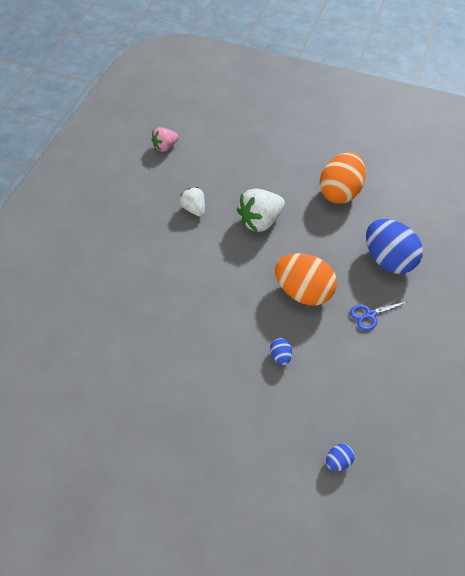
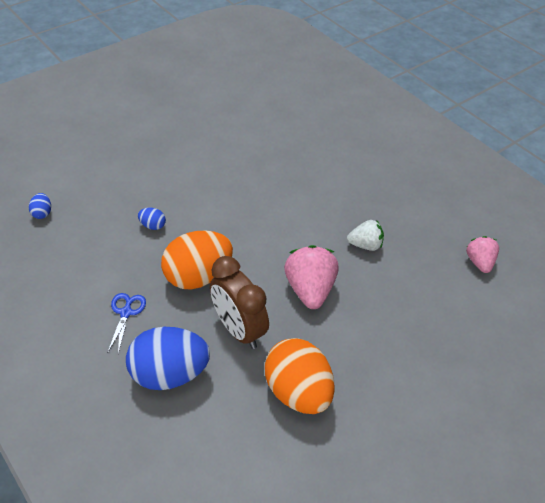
camera: 120 degrees right, 10 degrees down
white strawberry [237,189,285,232] -> pink strawberry [284,245,339,309]
none -> brown clock [210,256,269,349]

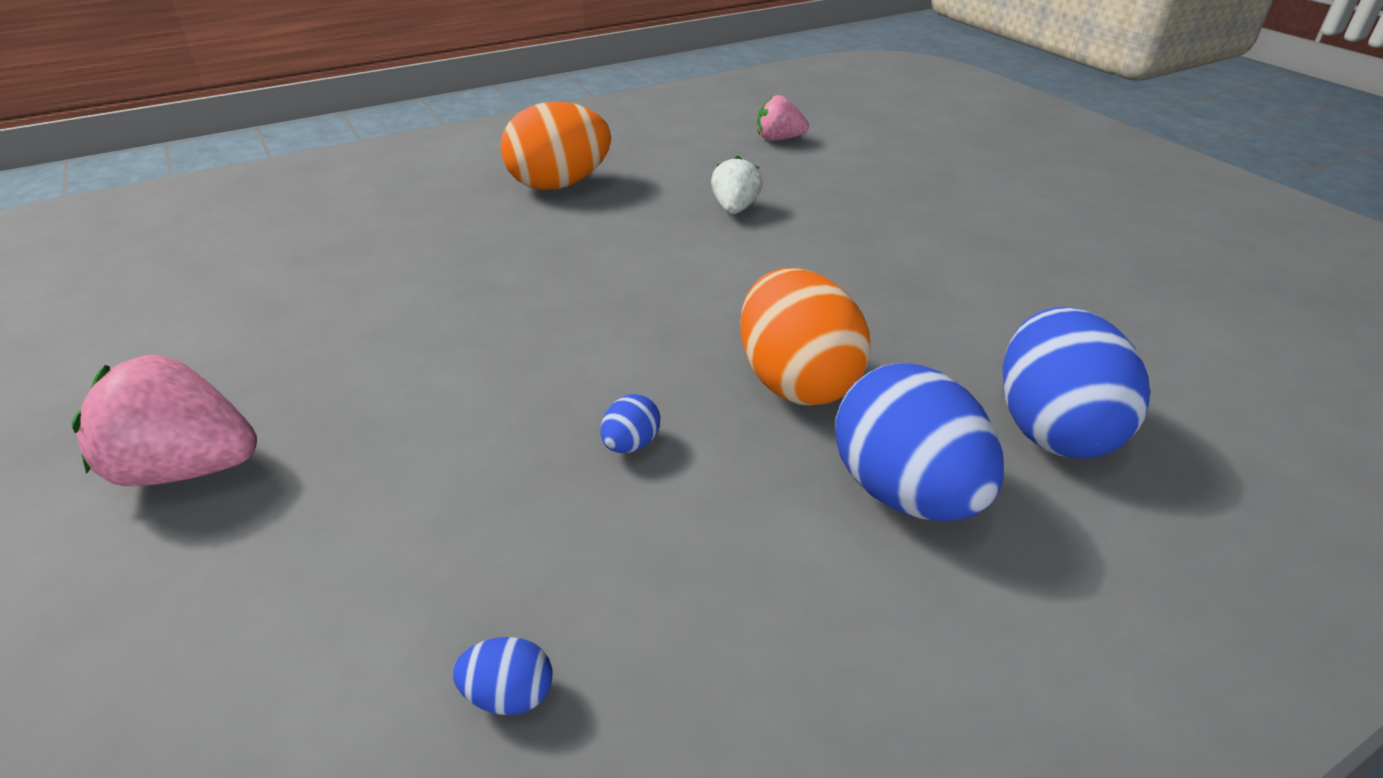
camera: 80 degrees left, 10 degrees down
blue scissors [108,293,146,354] -> blue egg [835,364,1004,521]
brown clock [210,256,269,349] -> none
orange egg [265,338,335,414] -> orange egg moved to [501,102,611,190]
pink strawberry [284,245,339,309] -> pink strawberry moved to [72,355,257,486]

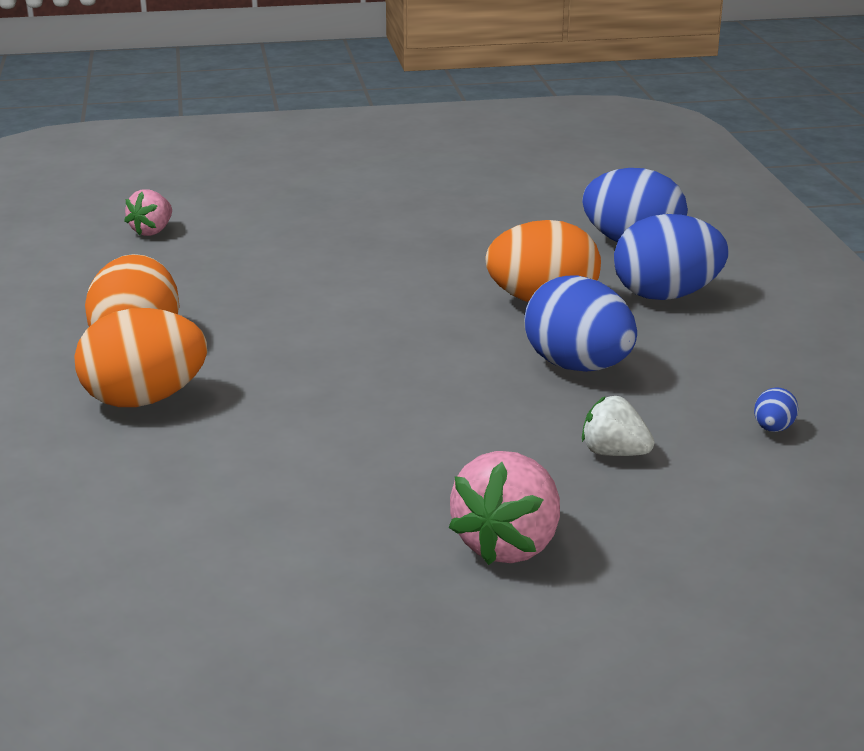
camera: 70 degrees left, 10 degrees down
blue egg [600,394,660,453] -> blue egg [525,276,637,372], size x2.37
white strawberry [711,156,763,214] -> white strawberry moved to [582,396,654,456]
none -> orange egg [74,308,207,407]

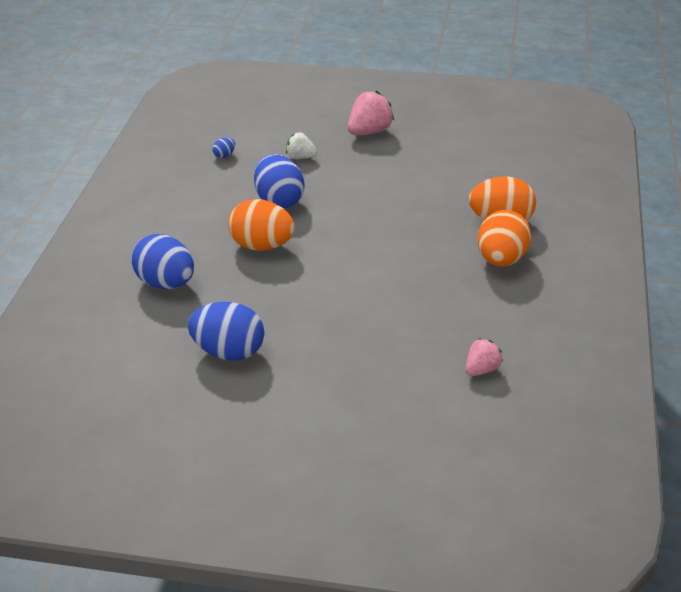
camera: 160 degrees left, 10 degrees up
white strawberry [582,396,654,456] -> white strawberry turned 150 degrees clockwise [286,132,318,159]
blue egg [614,214,729,300] -> blue egg moved to [188,302,264,360]

